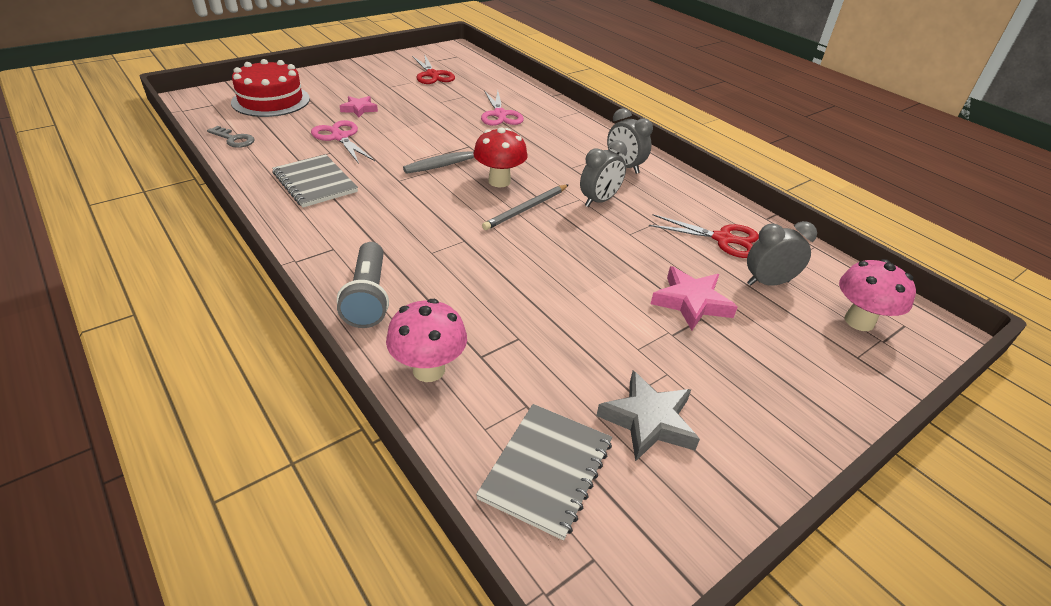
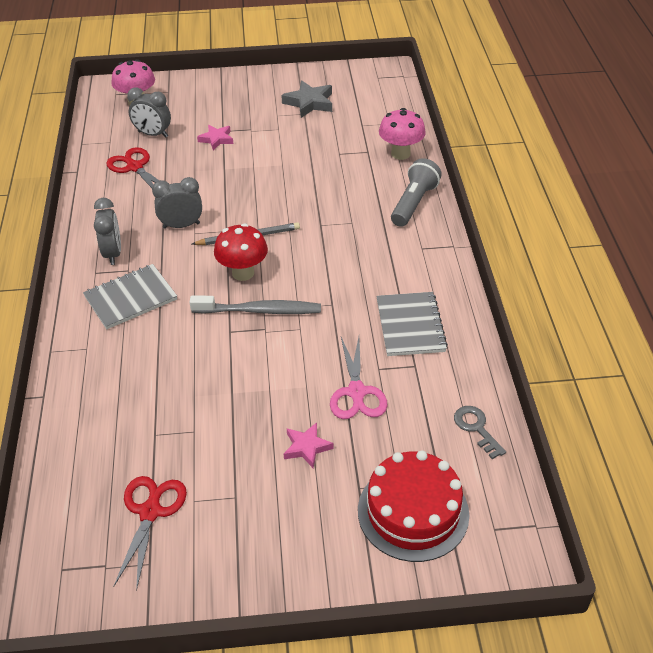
camera: 145 degrees left, 5 degrees up
grey notebook [476,404,612,541] -> grey notebook moved to [83,264,177,329]
pink scissors [481,90,524,126] -> none
pink star [651,266,738,330] -> pink star [197,125,233,150], size x0.65

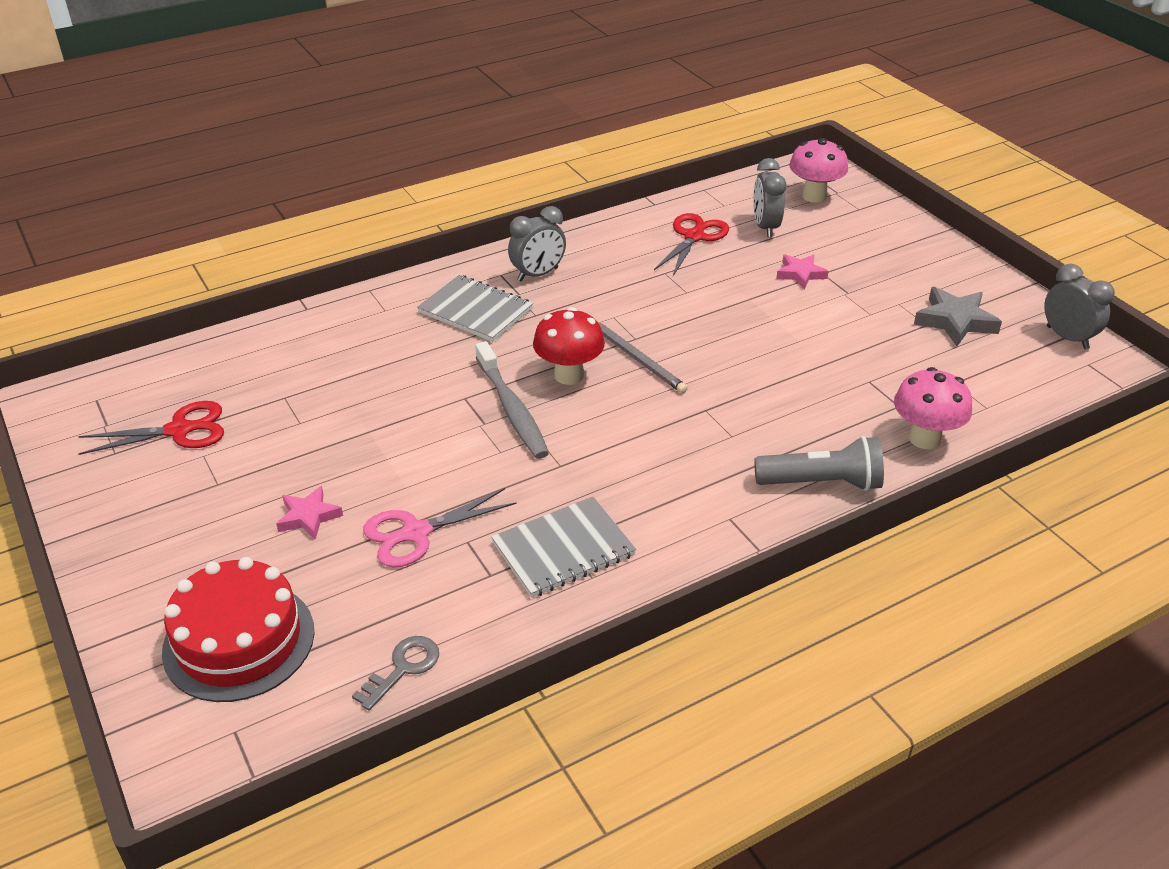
camera: 65 degrees right, 5 degrees down
grey clock [152,177,202,229] -> grey clock moved to [1044,264,1115,349]

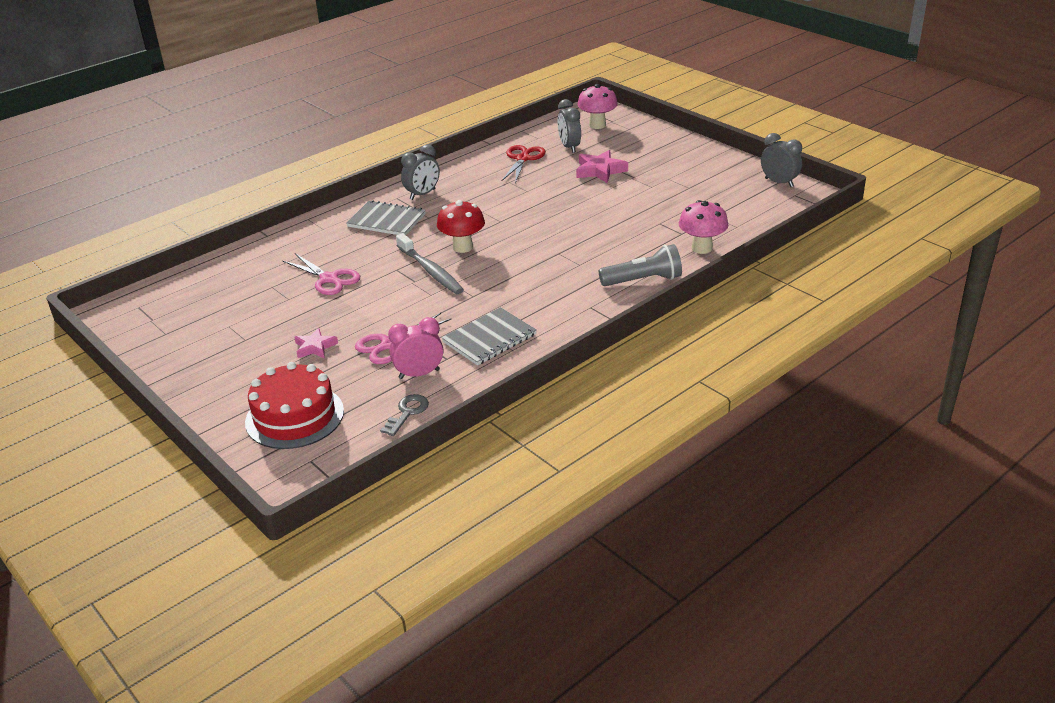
camera: 10 degrees left, 5 degrees down
red scissors [78,401,224,455] -> none
grey pencil [598,322,688,393] -> none
pink star [776,254,829,289] -> pink star [576,150,628,183], size x1.53
grey star [914,287,1002,346] -> none
none -> pink scissors [283,253,360,295]
none -> pink clock [388,317,443,379]

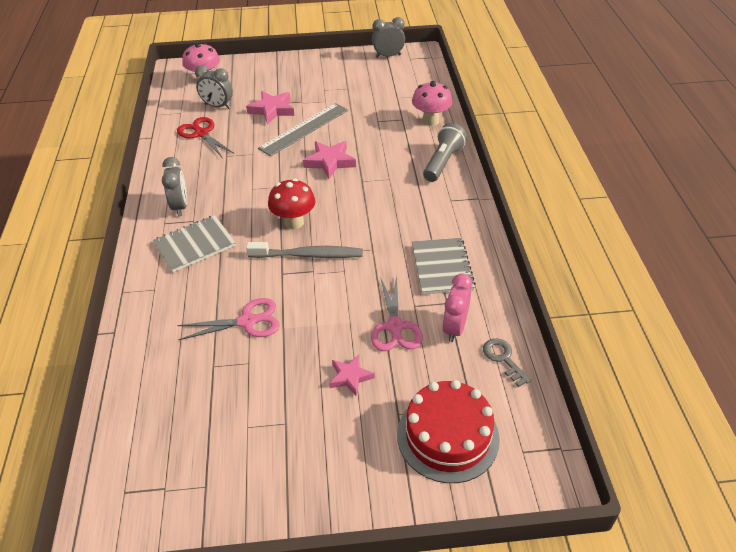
camera: 55 degrees left, 10 degrees up
none -> grey ruler [258,103,348,157]
none -> pink star [303,141,356,179]

